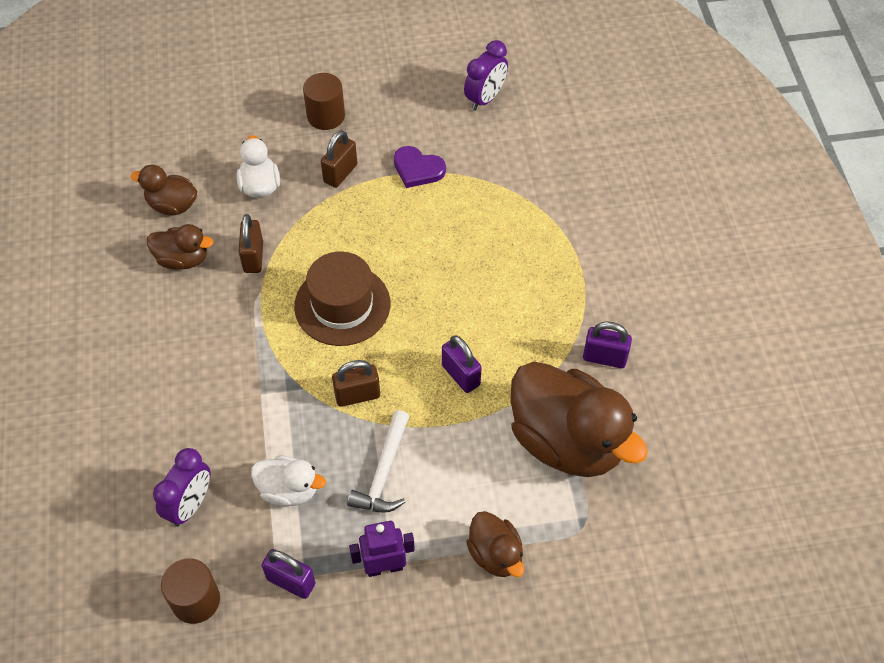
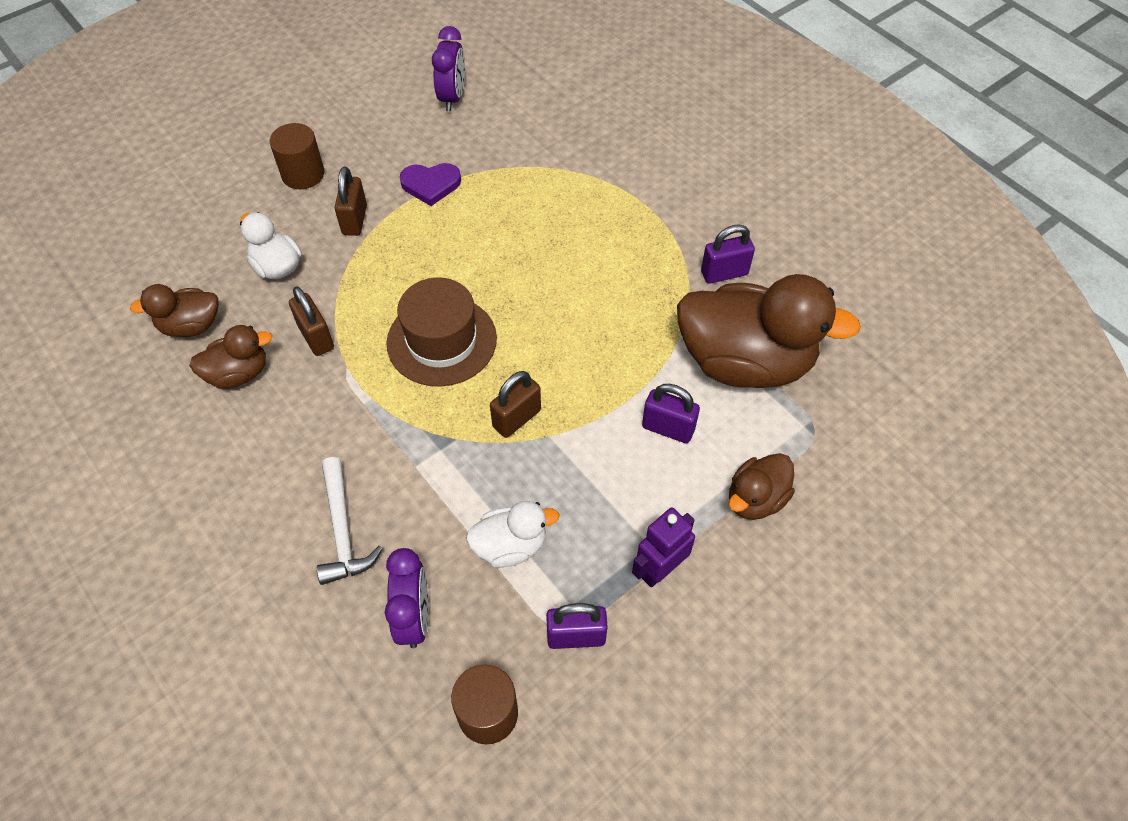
camera: 30 degrees left, 0 degrees up
white hammer [347,410,410,513] -> white hammer moved to [317,457,383,585]
purple padlock [442,335,482,393] -> purple padlock moved to [642,384,700,443]
brown duck [466,511,524,577] -> brown duck turned 105 degrees clockwise [729,453,795,520]

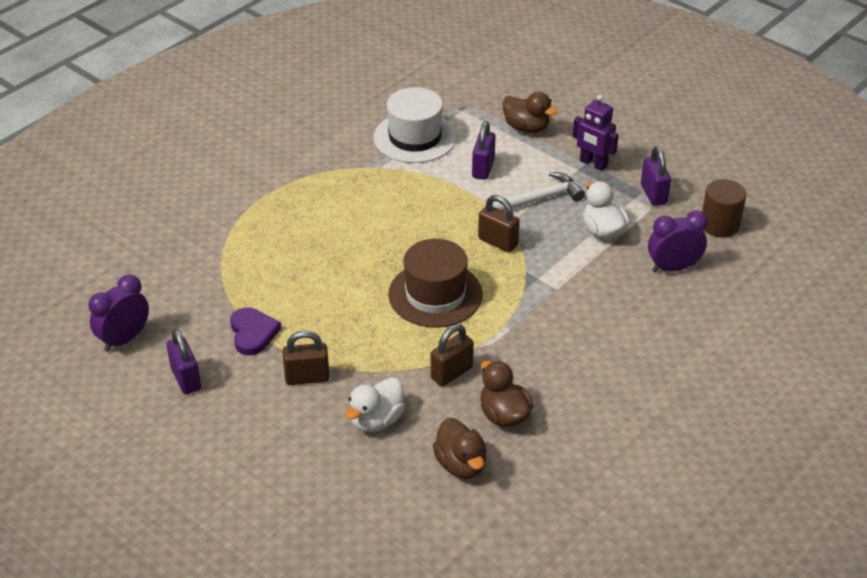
camera: 100 degrees left, 15 degrees down
brown cylinder [270,123,324,189] -> none
white hammer [317,457,383,585] -> white hammer moved to [492,172,585,212]
purple clock [432,26,465,111] -> purple clock turned 45 degrees counterclockwise [88,274,149,352]
brown duck [677,274,861,388] -> white hat [374,87,457,163]
purple padlock [701,224,755,284] -> purple padlock moved to [166,329,201,394]

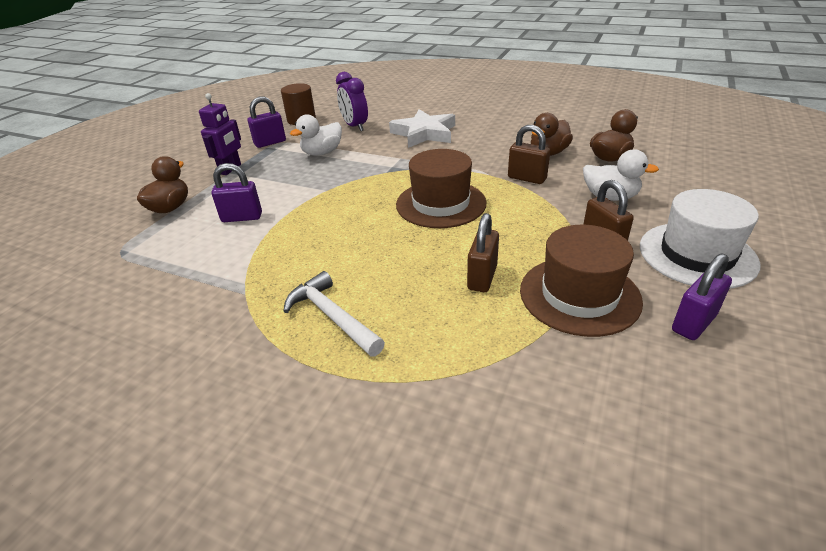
camera: 105 degrees left, 5 degrees down
purple clock [88,274,149,352] -> none
purple heart [230,308,281,355] -> brown hat [520,225,643,337]
white hat [374,87,457,163] -> white hat moved to [640,189,761,289]
brown padlock [478,195,520,252] -> brown padlock moved to [467,213,499,292]
white hammer [492,172,585,212] -> white hammer moved to [284,271,385,357]
none -> white star [389,109,455,148]

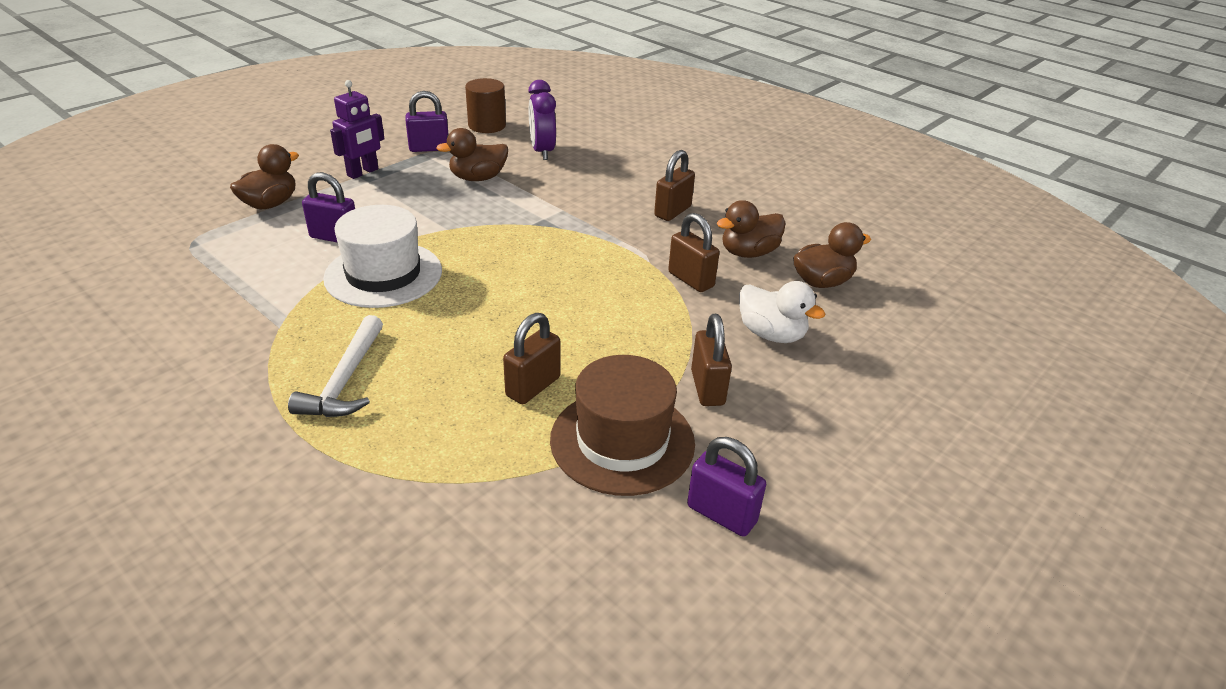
camera: 15 degrees right, 0 degrees up
white hammer [284,271,385,357] -> white hammer turned 150 degrees counterclockwise [288,315,383,417]
white duck [290,114,342,156] -> brown duck [436,128,508,181]
white star [389,109,455,148] -> none
brown hat [396,149,486,228] -> none
white hat [640,189,761,289] -> white hat moved to [323,205,442,308]
purple padlock [672,253,732,340] -> purple padlock turned 60 degrees clockwise [687,437,766,537]
none -> brown padlock [654,150,695,221]

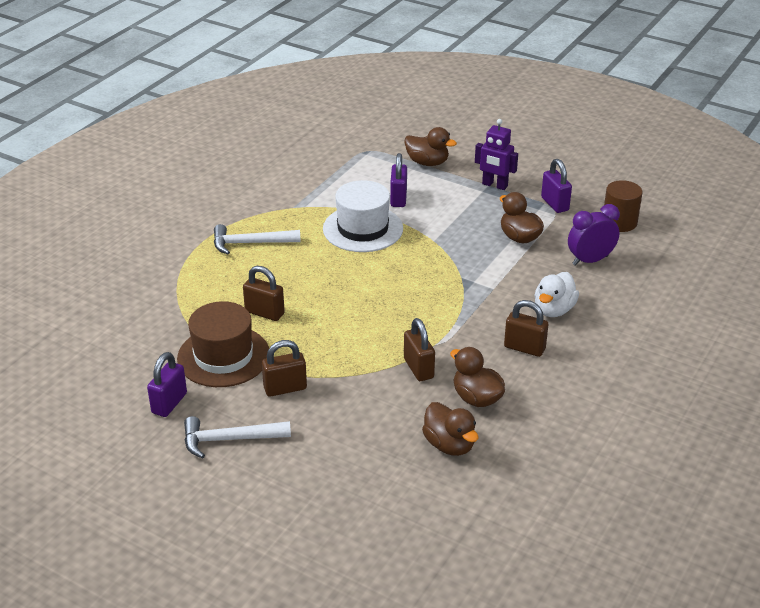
camera: 80 degrees right, 0 degrees up
brown padlock [668,213,720,292] -> brown padlock turned 60 degrees counterclockwise [404,318,435,381]
white duck [739,281,825,343] -> white duck moved to [534,272,579,317]
none -> white hammer [184,416,291,458]

